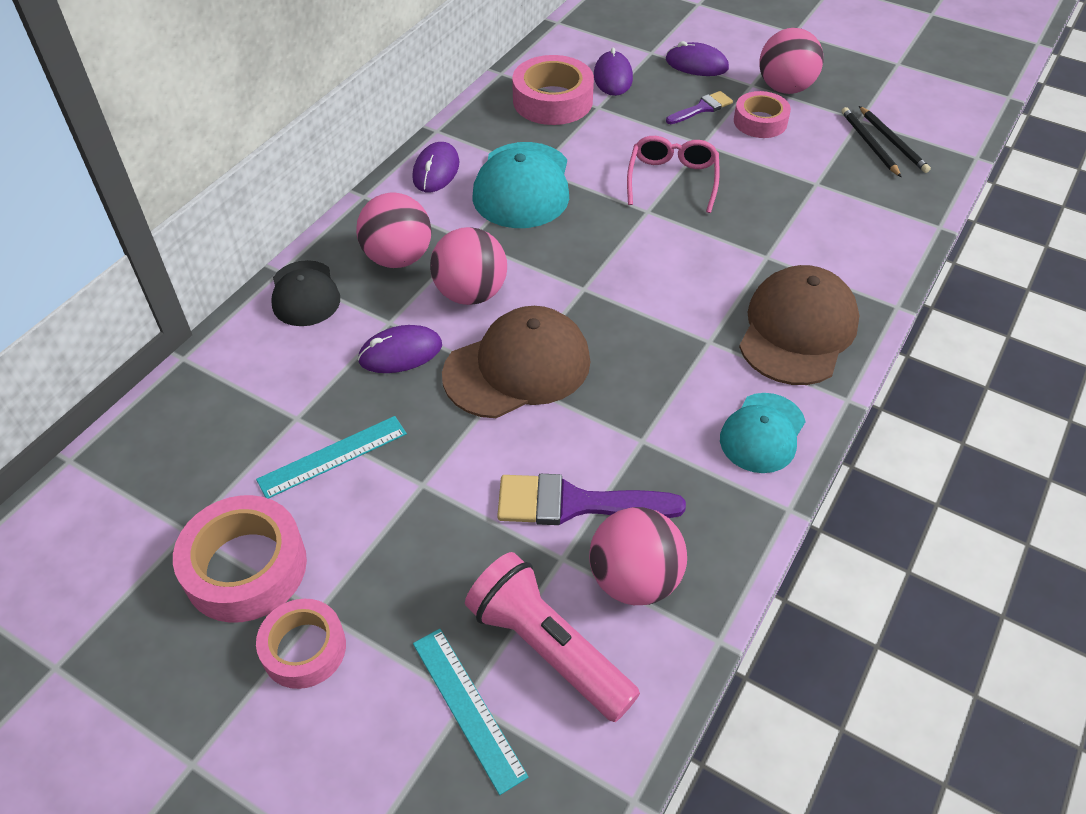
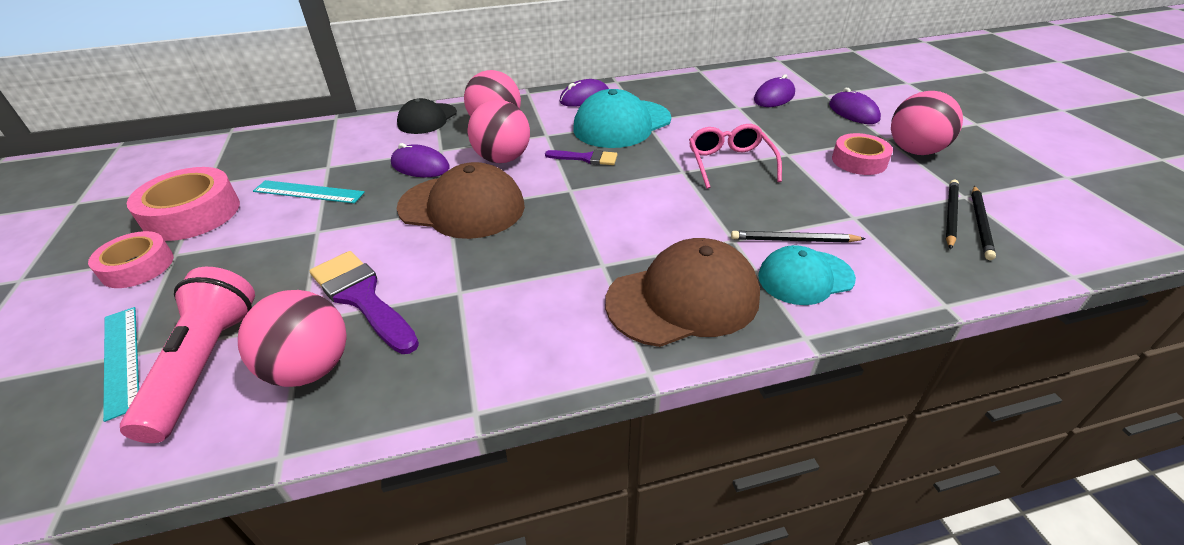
camera: 45 degrees right, 10 degrees down
turquoise ruler [413,629,528,795] -> turquoise ruler turned 45 degrees counterclockwise [103,307,139,422]
pink tape [512,55,594,125] -> none
pink glasses [627,136,720,213] -> pink glasses turned 60 degrees counterclockwise [689,124,782,189]
purple brush [666,91,733,124] -> purple brush moved to [545,150,618,165]
turquoise cap [720,393,806,473] -> turquoise cap moved to [758,245,856,305]
none -> black pencil [731,231,866,243]

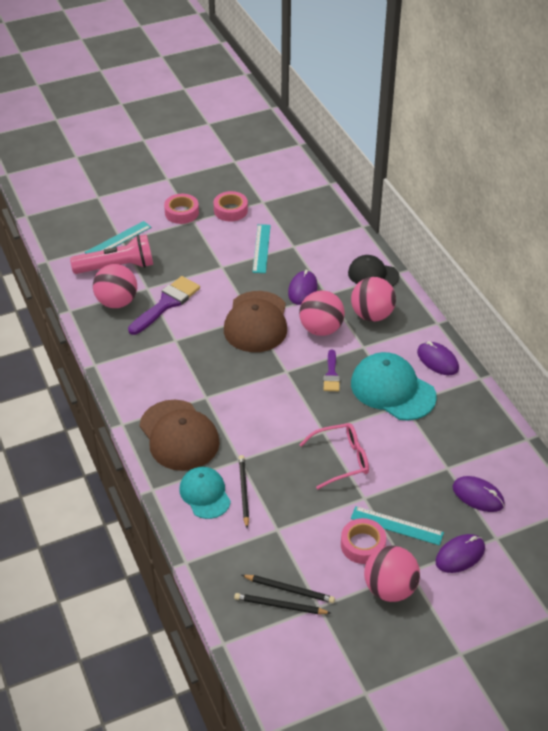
camera: 80 degrees right, 5 degrees up
pink tape [127,167,240,241] -> pink tape [214,191,248,221], size x0.65
none -> turquoise ruler [351,506,444,546]

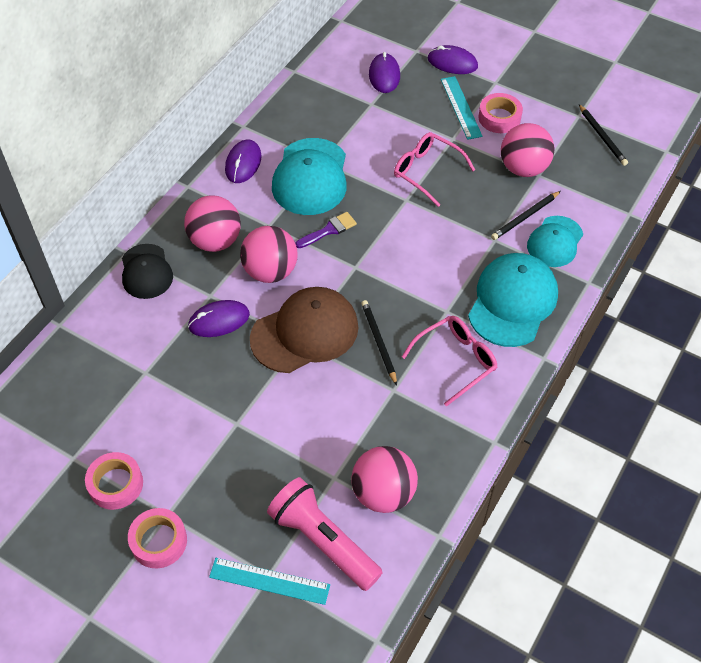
camera: 125 degrees left, 10 degrees up
purple brush [128,276,200,335] -> none
brown cap [139,400,220,471] -> turquoise cap [468,253,558,347]
black pencil [242,575,335,603] -> black pencil moved to [361,300,397,385]
turquoise ruler [252,224,271,273] -> none
pink ball [364,546,420,602] -> pink ball moved to [501,123,554,177]
none -> pink glasses [402,316,497,407]

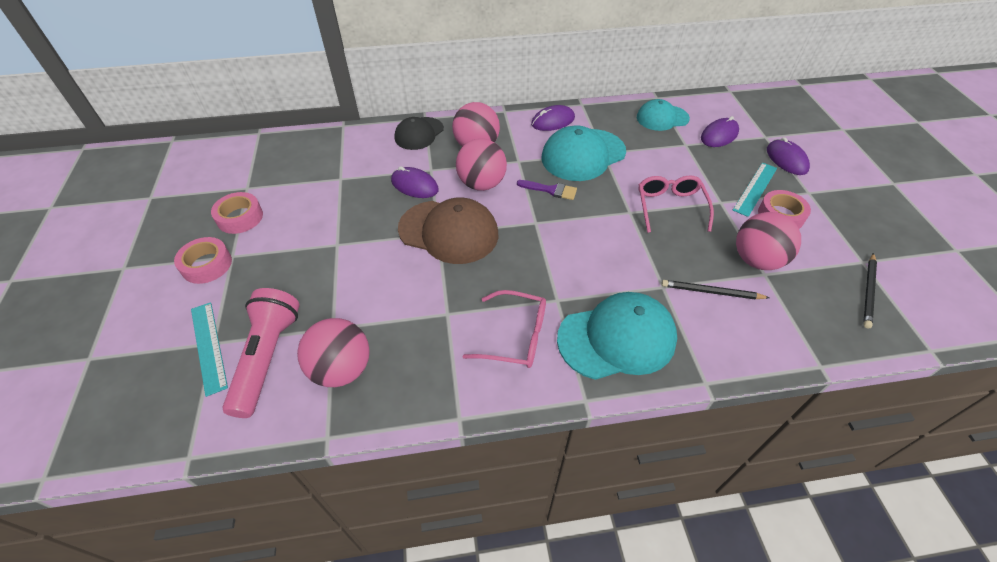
camera: 50 degrees right, 5 degrees down
black pencil [361,300,397,385] -> none
turquoise cap [527,216,583,267] -> turquoise cap moved to [637,99,690,131]

